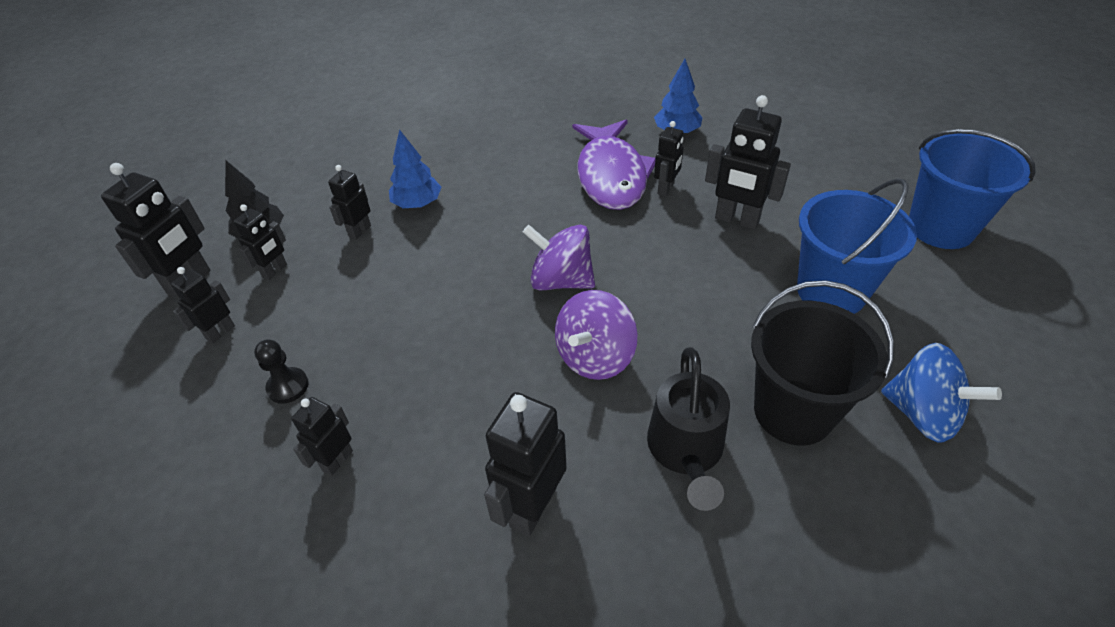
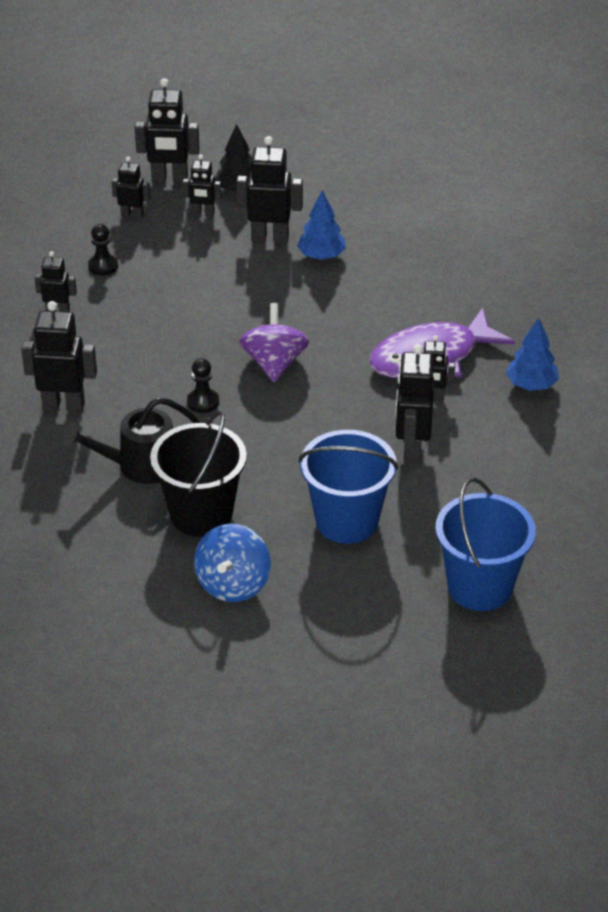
camera: 65 degrees right, 5 degrees down
black robot [328,165,371,240] -> black robot [236,136,303,243], size x1.68
purple spinning top [555,290,638,380] -> black pawn [187,358,219,413]

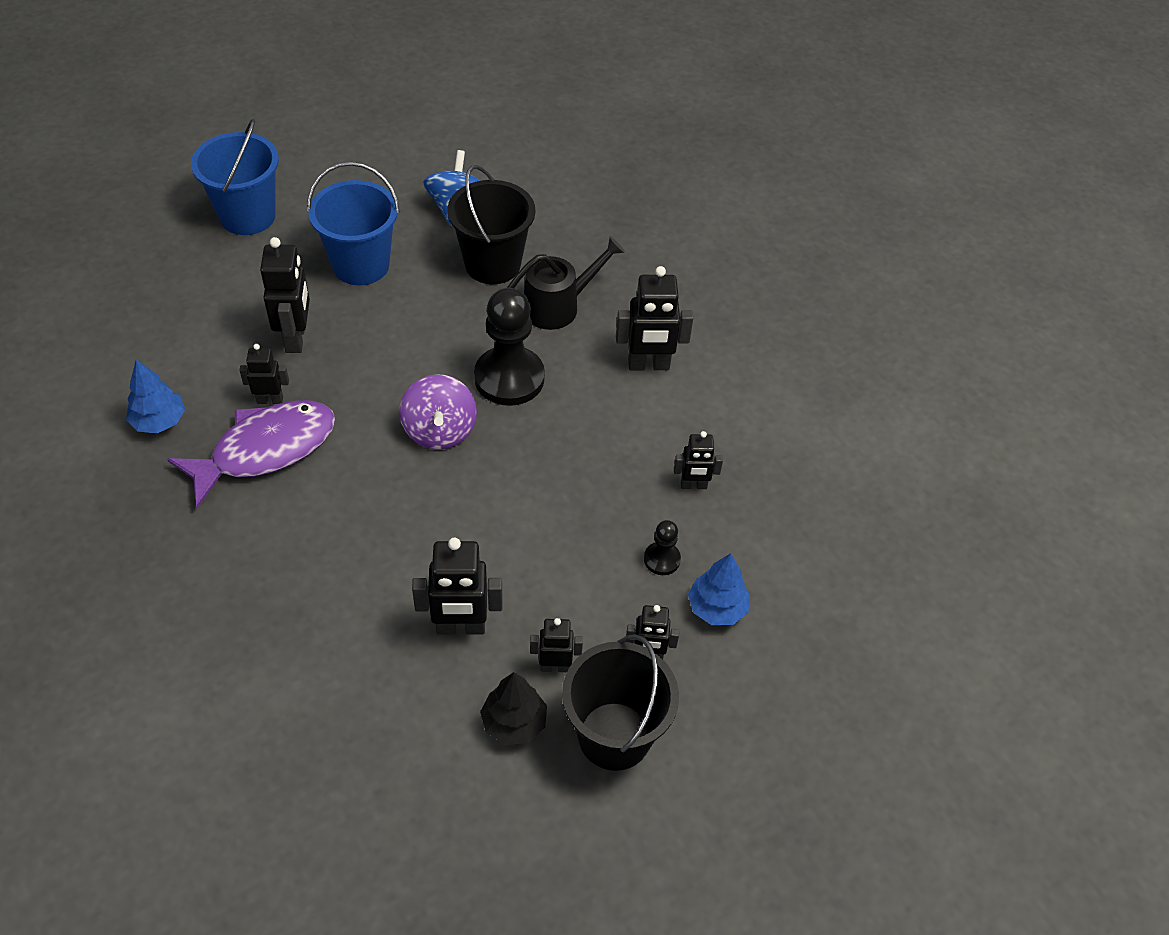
camera: 170 degrees right, 10 degrees up
black robot [134,78,200,183] -> black bucket [562,635,679,771]
black pawn [187,358,219,413] -> black pawn [474,288,545,406], size x2.12
blue tree [297,190,346,260] -> blue tree moved to [688,553,750,625]

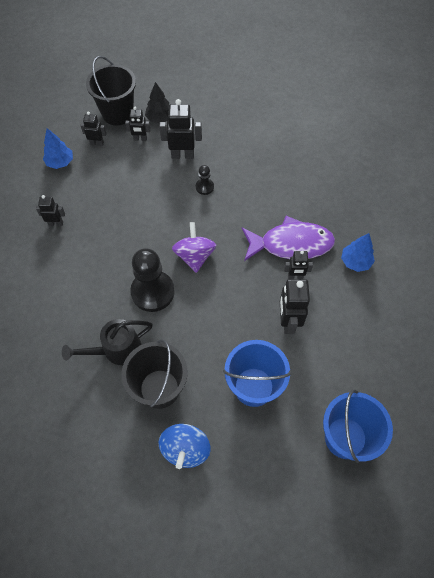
camera: 175 degrees left, 10 degrees up
purple fish [167,400,335,508] -> purple fish turned 150 degrees counterclockwise [242,216,335,261]
black robot [616,266,693,370] -> none
black pawn [644,520,681,575] -> black pawn moved to [196,165,214,195]

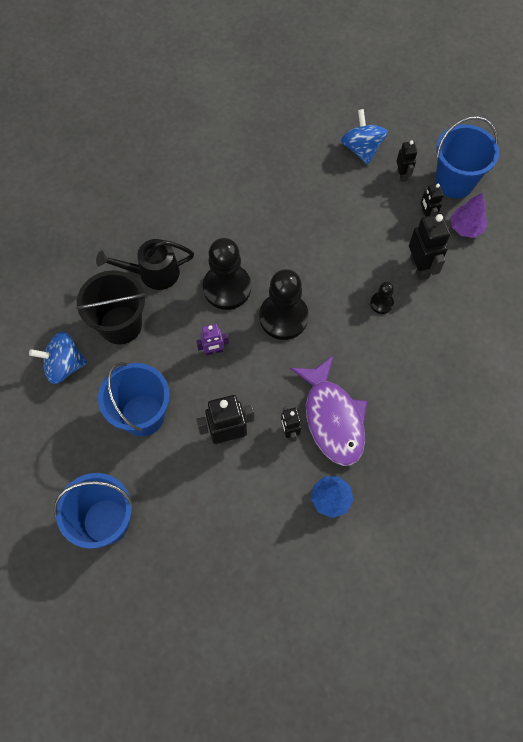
camera: 75 degrees right, 5 degrees up
black robot [36,195,65,226] -> none
blue tree [43,128,73,169] -> blue spinning top [341,109,388,165]
black watering can [62,319,153,365] -> black watering can turned 60 degrees counterclockwise [96,239,194,290]
black bucket [86,56,136,126] -> blue bucket [436,116,499,198]
black tree [145,82,169,123] -> purple tree [451,193,487,238]
purple spinning top [172,222,216,273] -> black pawn [259,269,309,340]
none -> purple robot [196,324,229,356]

